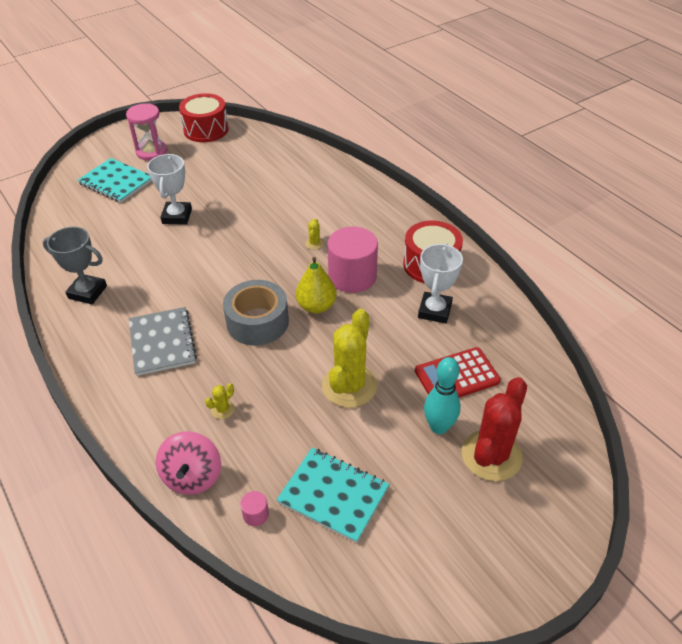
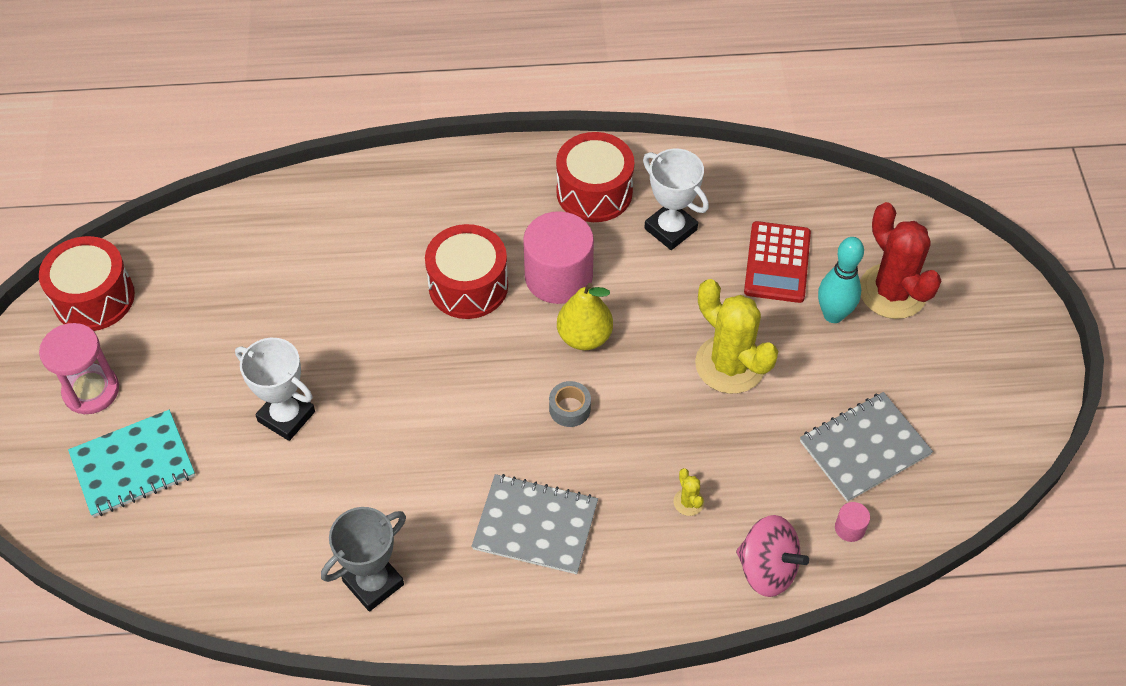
camera: 60 degrees left, 10 degrees up
grey tape [223,280,289,346] -> grey tape [549,381,591,427], size x0.48
turquoise notebook [277,448,389,543] -> grey notebook [800,392,933,502]
yellow cactus [305,219,324,250] -> red drum [425,224,508,319]

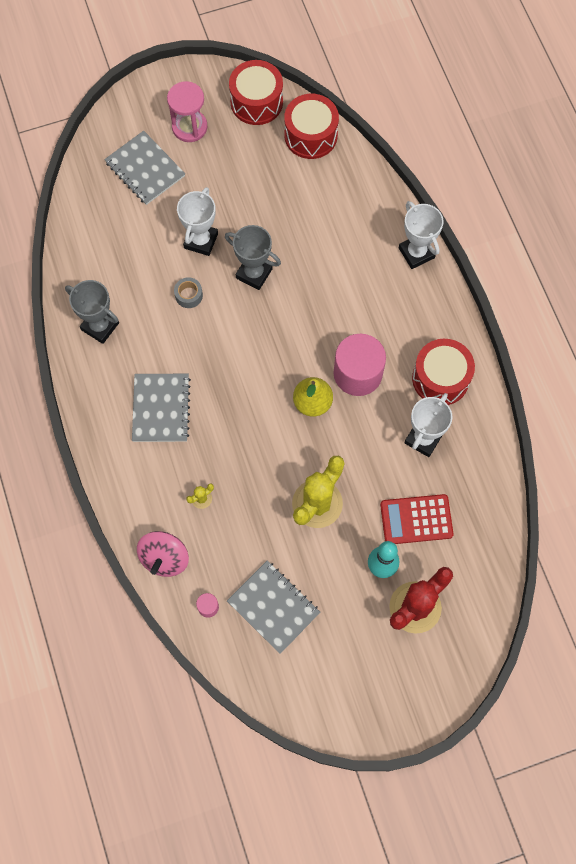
camera: 75 degrees right, 15 degrees up
turquoise notebook [68,410,195,517] -> grey notebook [104,131,185,205]
red drum [425,224,508,319] -> red drum moved to [284,94,339,159]
grey tape [549,381,591,427] -> grey tape moved to [174,277,203,308]
none -> grey trophy [225,225,281,290]
none -> white trophy [399,201,444,269]

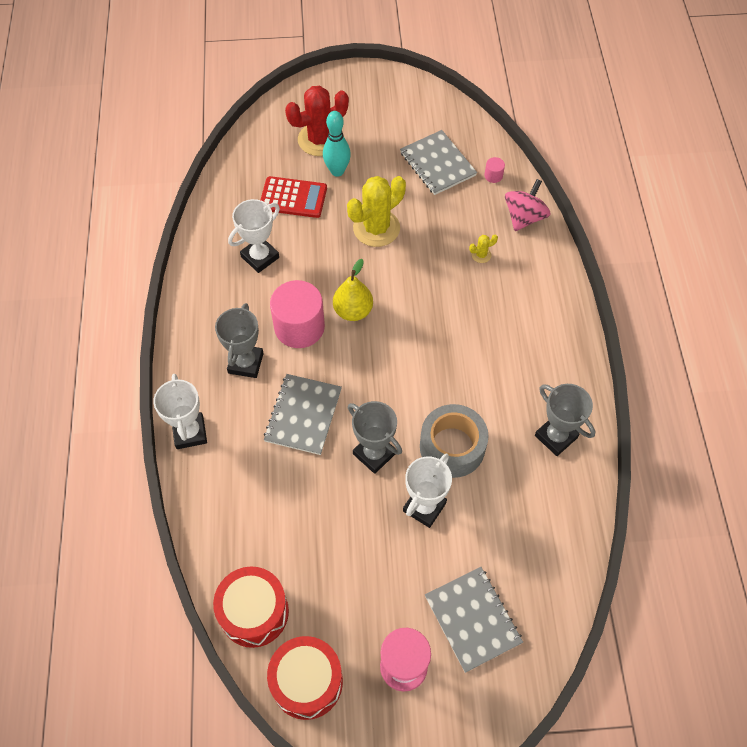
camera: 165 degrees left, 10 degrees down
grey notebook [132,374,191,442] -> grey notebook moved to [264,374,342,455]
grey tape [174,277,203,308] -> grey tape [420,404,489,478], size x2.10
red drum [412,339,475,405] -> none
none -> grey trophy [215,303,264,378]

